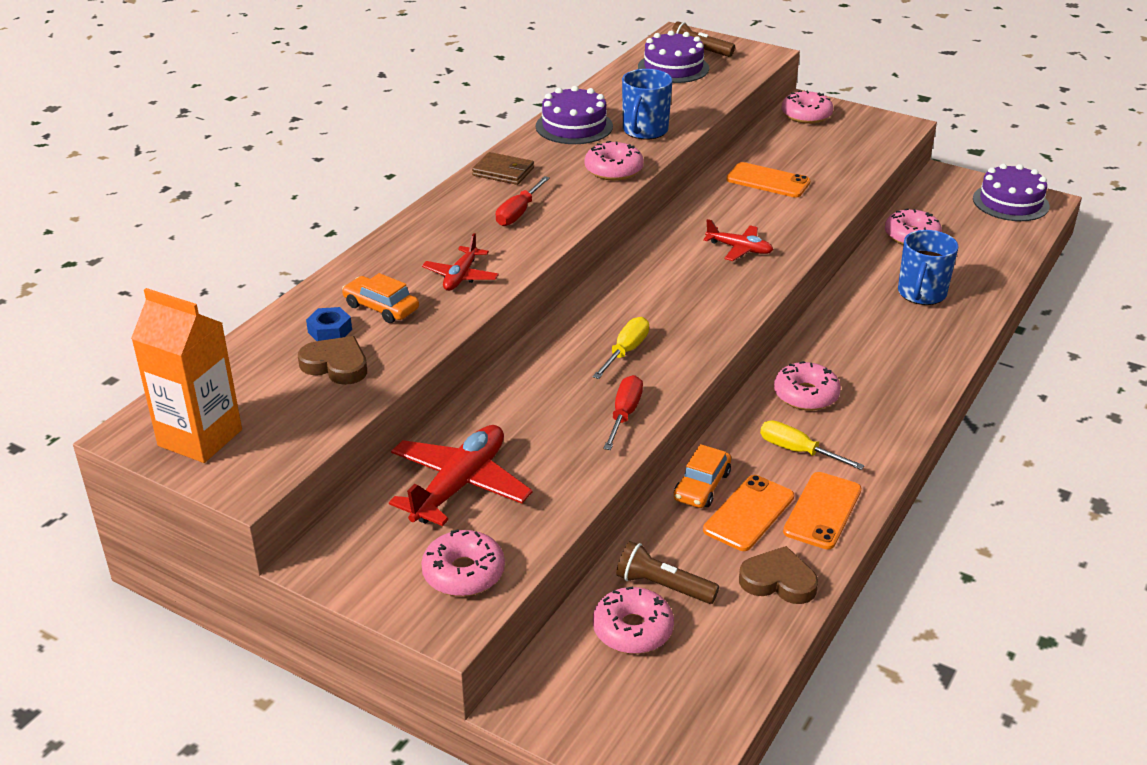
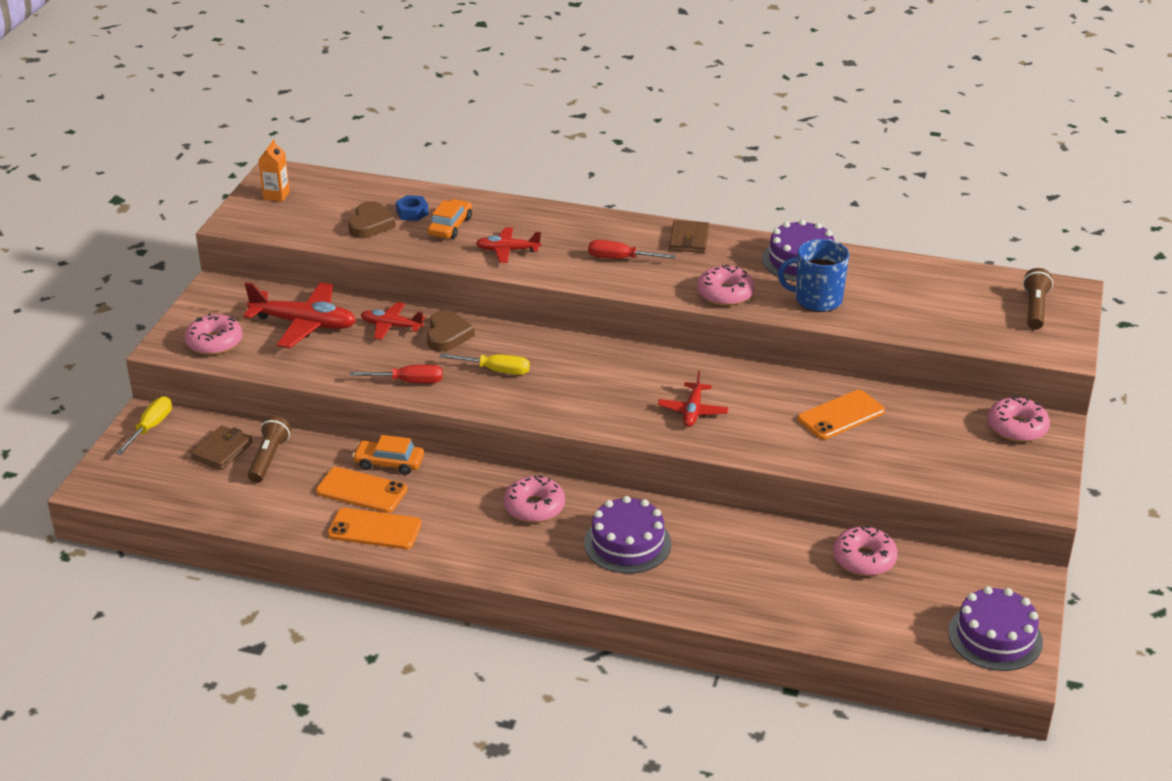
camera: 75 degrees right, 0 degrees up
orange carton [131,288,242,463] -> orange carton [259,140,290,202], size x0.52
pink donut [593,586,674,654] -> brown wallet [190,426,253,470]
purple cake [638,30,709,83] -> purple cake moved to [584,496,671,573]
orange phone [726,162,811,198] -> orange phone turned 45 degrees clockwise [798,390,885,439]
brown heart [739,546,818,604] -> brown heart moved to [427,310,475,352]
yellow screwdriver [760,420,865,470] -> yellow screwdriver moved to [116,396,172,455]
blue mug [898,230,959,305] -> none
none -> red plane [361,302,425,340]

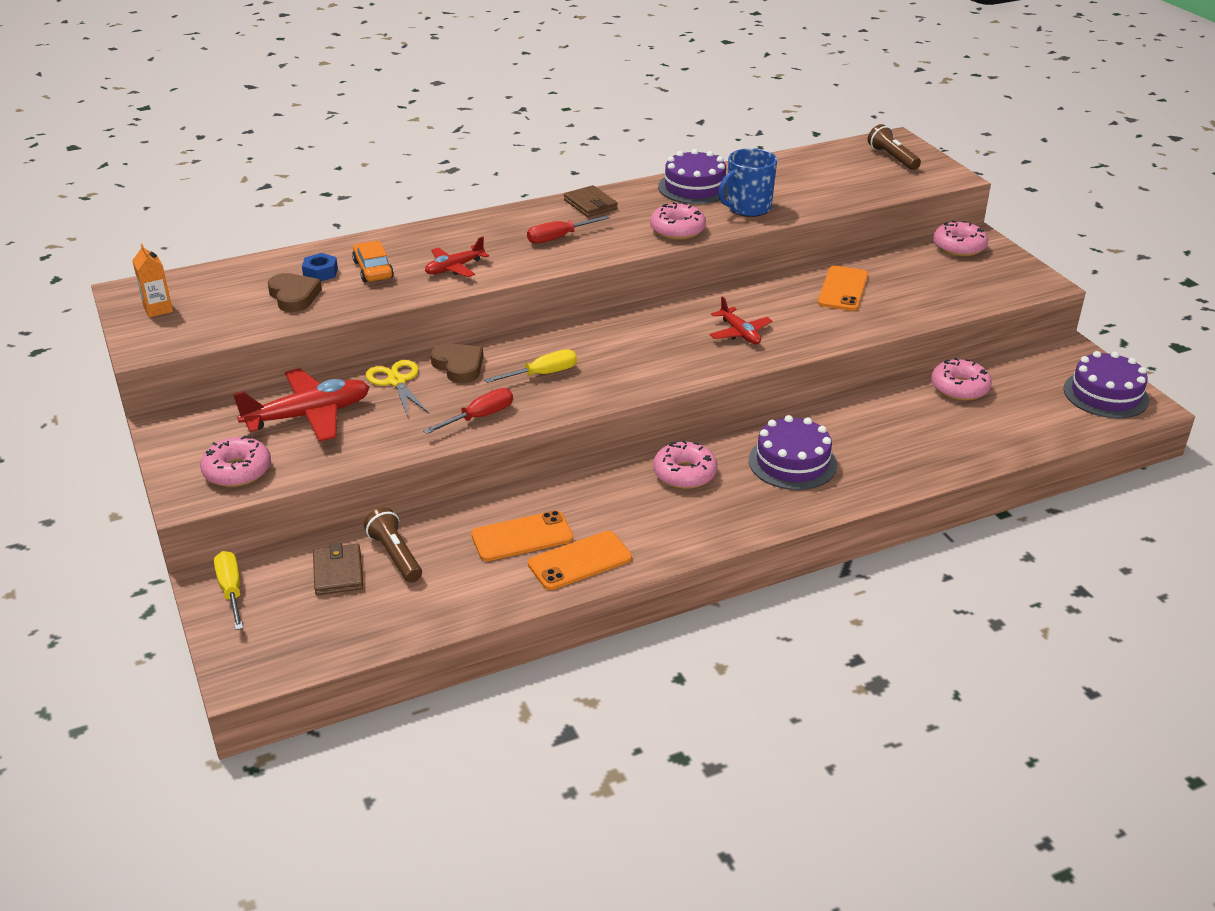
camera: 40 degrees left, 0 degrees up
orange car [352,435,424,475] -> none
red plane [361,302,425,340] -> yellow scissors [366,360,429,417]

